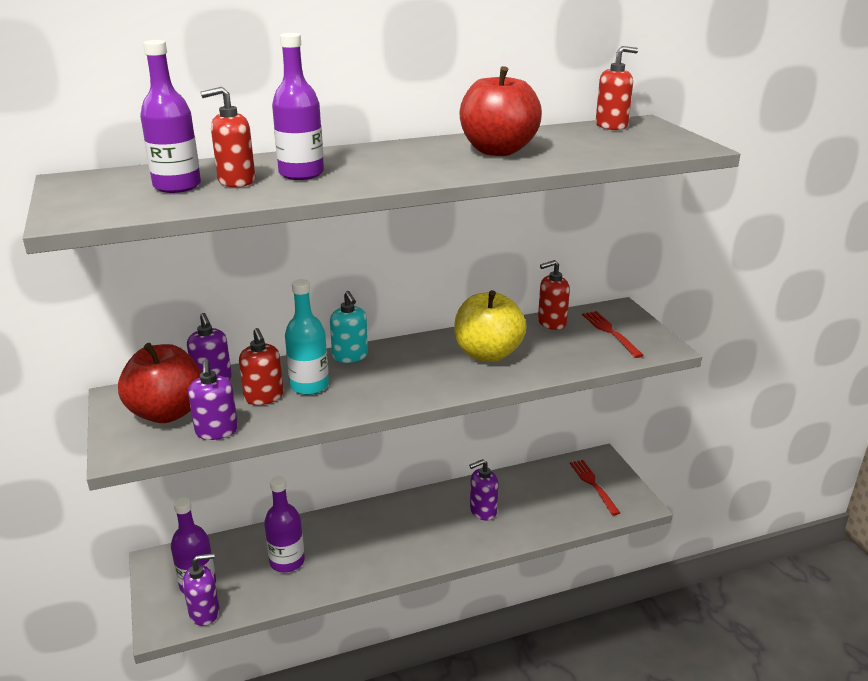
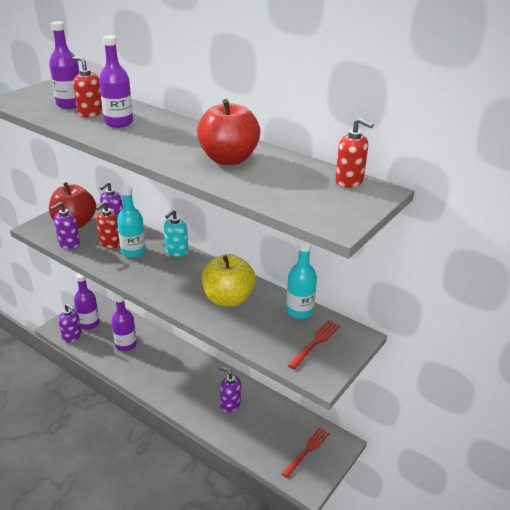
camera: 55 degrees right, 5 degrees up
red soap dispenser [538,260,570,330] -> turquoise bottle [286,240,317,319]

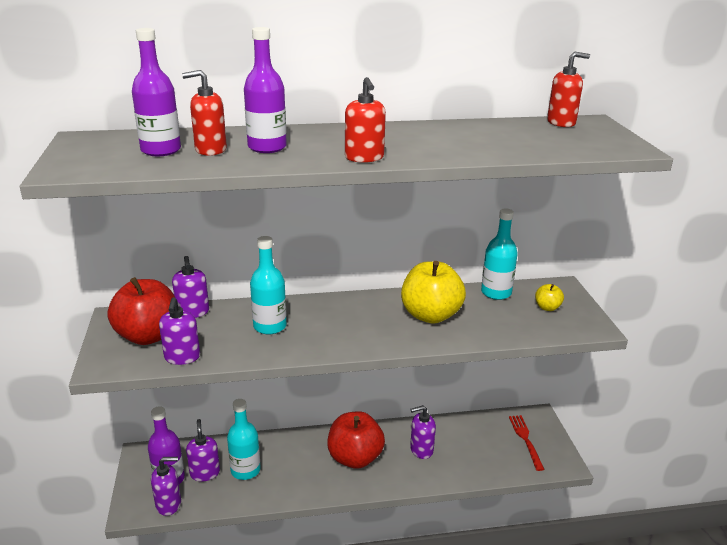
camera: 45 degrees left, 5 degrees down
red soap dispenser [96,201,120,248] -> red soap dispenser moved to [345,77,386,163]
purple bottle [111,294,137,351] -> turquoise bottle [227,399,261,480]
turquoise soap dispenser [164,209,188,257] -> none
red apple [197,99,261,165] -> red apple moved to [327,411,385,469]
red fork [287,320,340,370] -> yellow apple [535,284,564,311]
none -> purple soap dispenser [186,419,220,482]

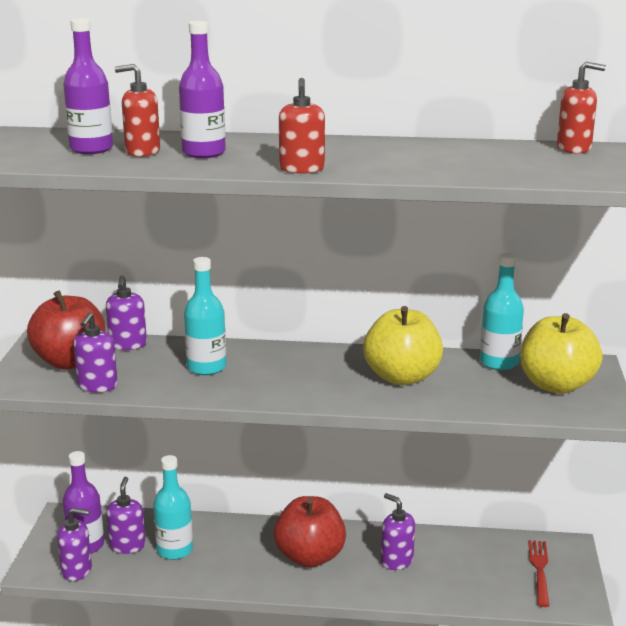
camera: 15 degrees right, 5 degrees down
purple soap dispenser [410,405,436,459] -> purple soap dispenser turned 45 degrees clockwise [381,493,415,570]
yellow apple [535,284,564,311] -> yellow apple [520,313,603,394], size x2.21

